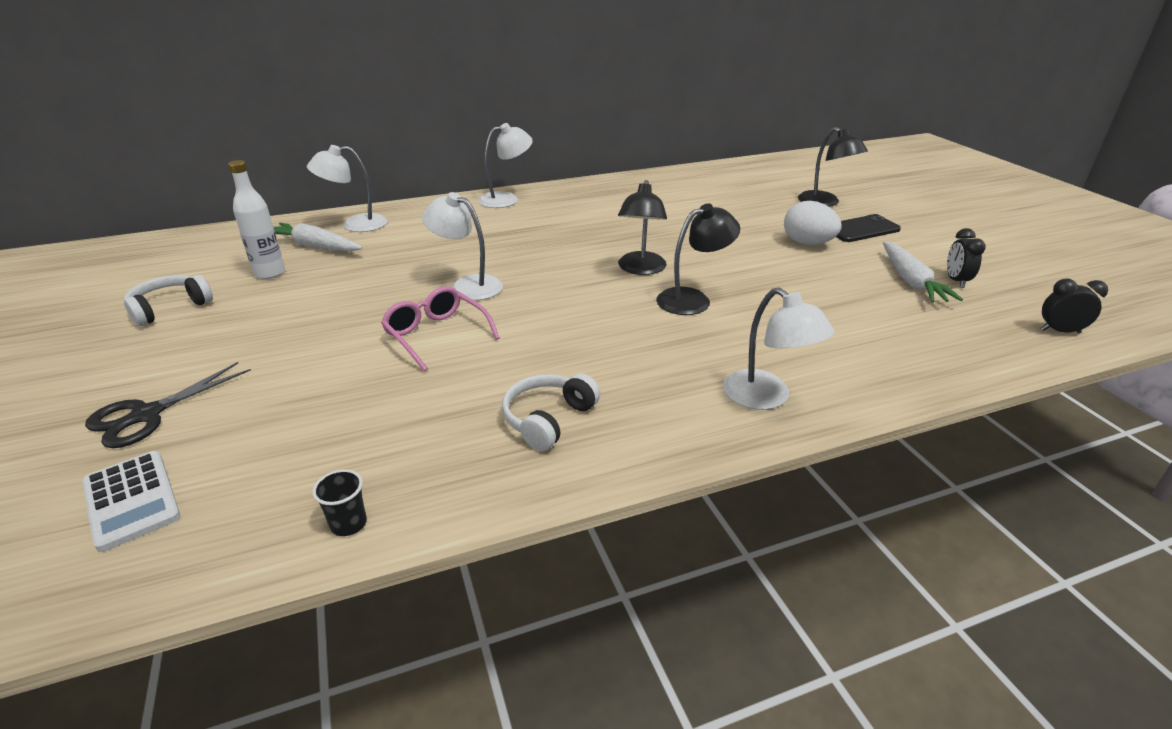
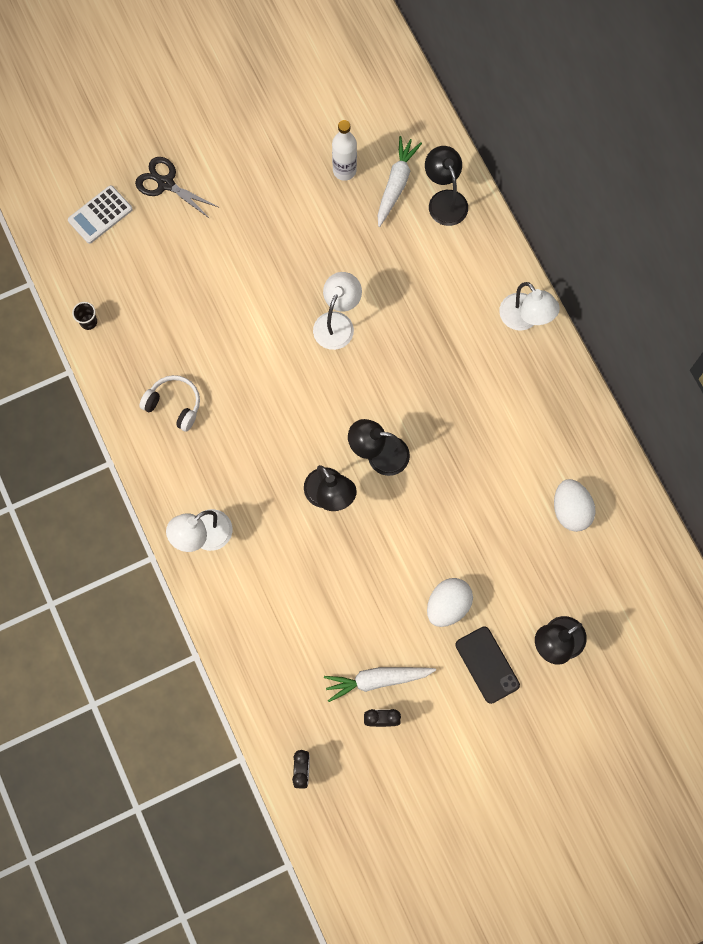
camera: 85 degrees right, 40 degrees up
white headphones [124,275,213,326] -> none
white lamp [307,145,388,232] -> black lamp [425,146,468,226]
pink glasses [381,286,500,371] -> none
none -> white egg [554,479,596,532]

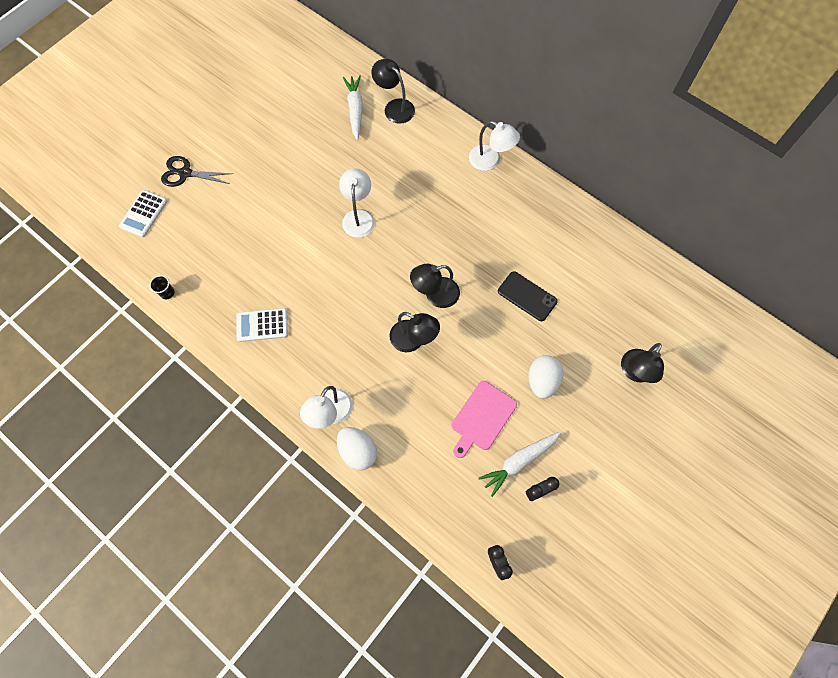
camera: 25 degrees left, 5 degrees down
white headphones [139,375,200,432] -> white calculator [236,308,288,342]
white bottle [332,120,357,181] -> none
black phone [455,626,520,704] -> black phone moved to [498,271,558,321]
white egg [554,479,596,532] -> white egg moved to [337,427,377,470]
none -> pink cutting board [452,381,517,458]

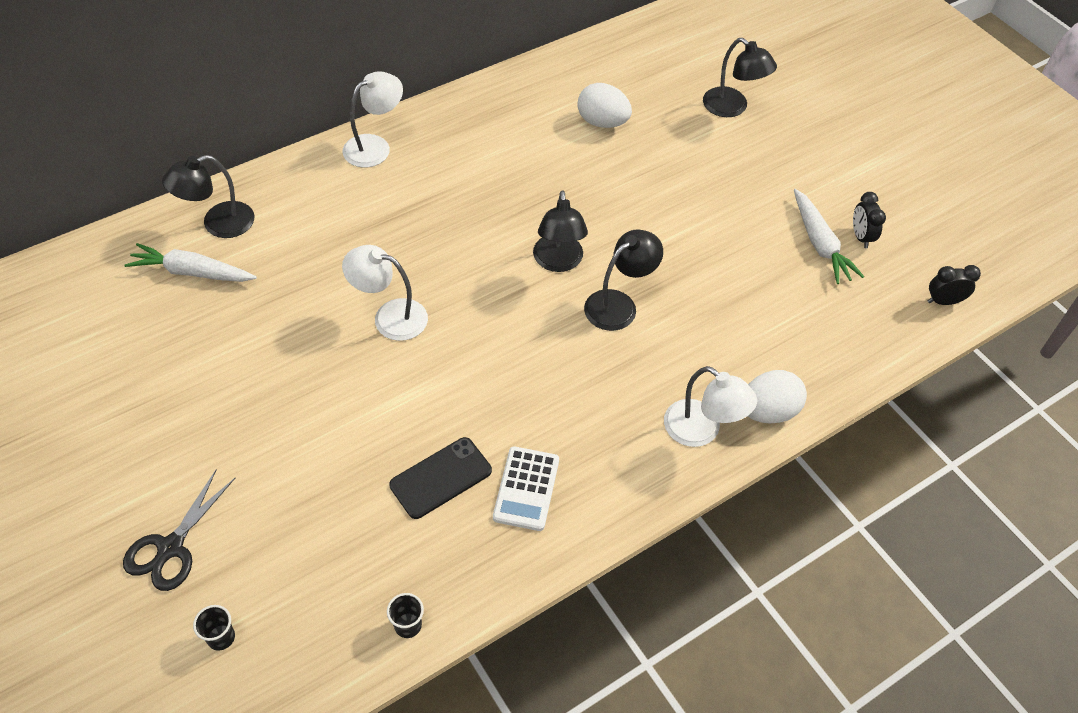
camera: 75 degrees left, 15 degrees down
white calculator [119,190,168,237] -> black cup [193,605,235,651]
pink cutting board [452,381,517,458] -> none
black phone [498,271,558,321] -> black phone moved to [389,437,492,519]
white egg [529,355,563,399] -> white egg moved to [577,83,632,128]

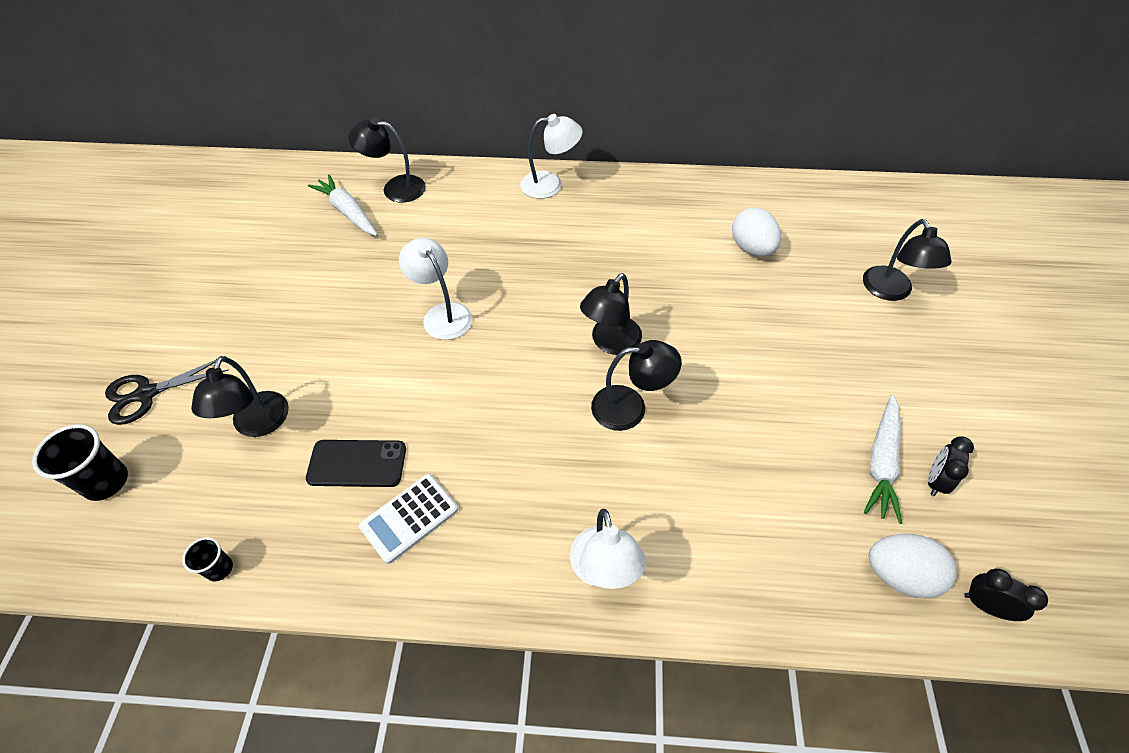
camera: 40 degrees right, 0 degrees up
black cup [193,605,235,651] -> black cup [32,424,128,501], size x1.76
white egg [748,370,807,423] -> white egg moved to [869,534,957,598]
none -> black lamp [191,356,289,437]

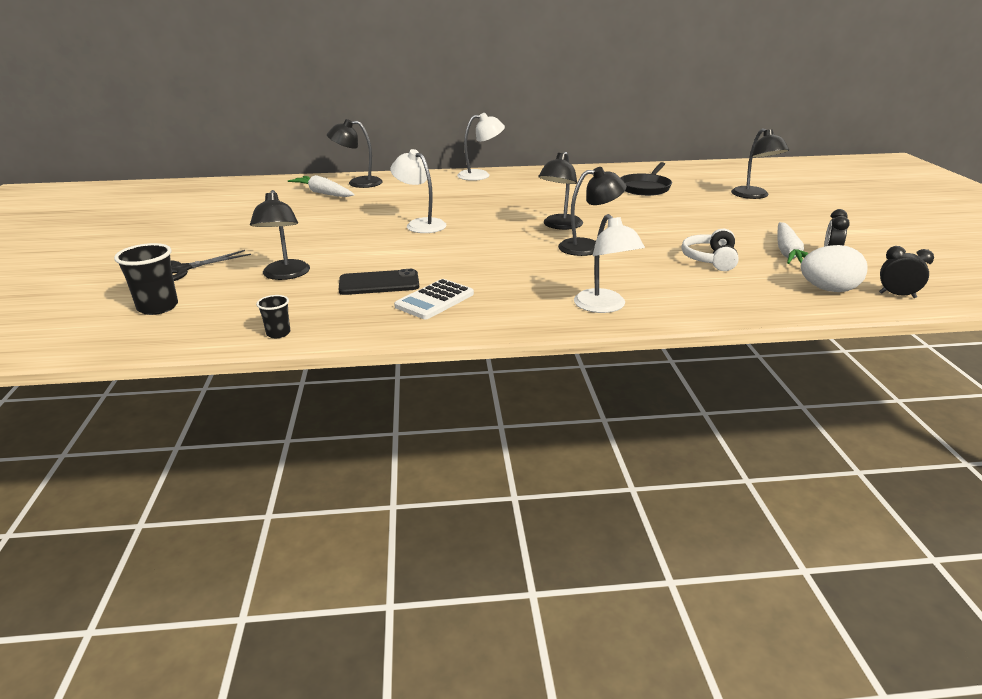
camera: 10 degrees left, 25 degrees down
white egg [732,207,781,256] -> black pan [620,162,672,196]
none -> white headphones [681,229,739,271]

